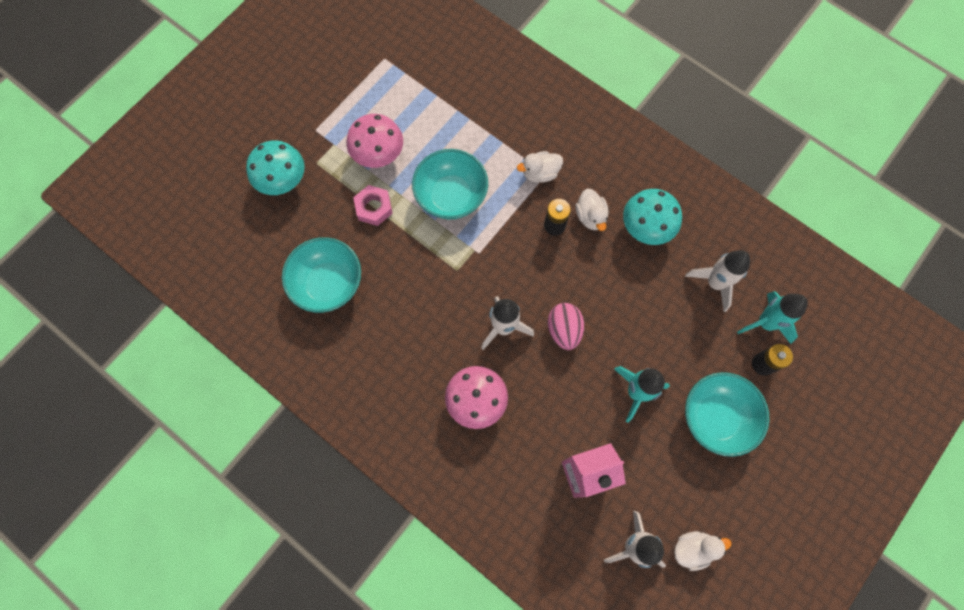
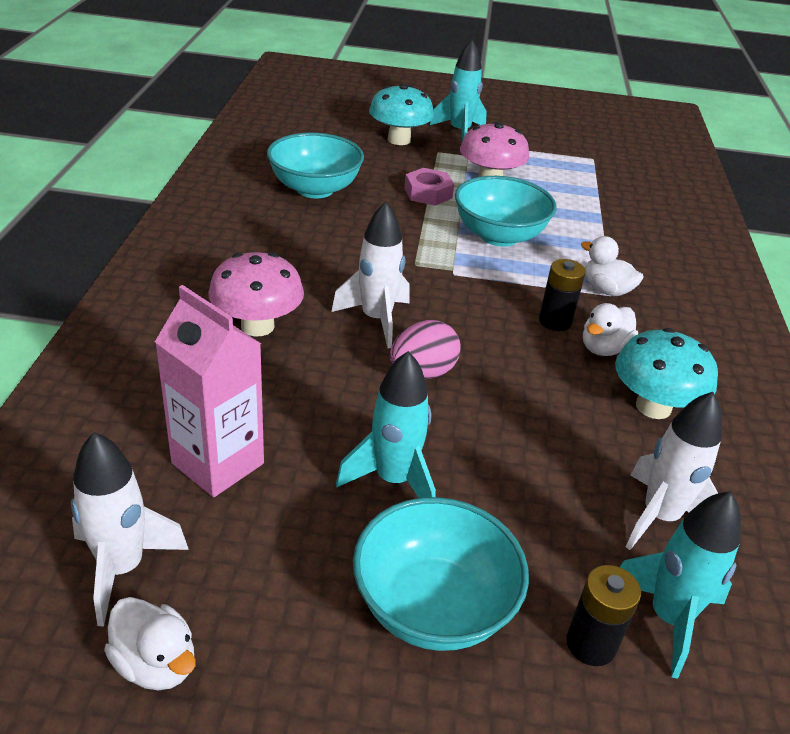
camera: 55 degrees right, 35 degrees down
none -> turquoise rocket [430,39,487,142]

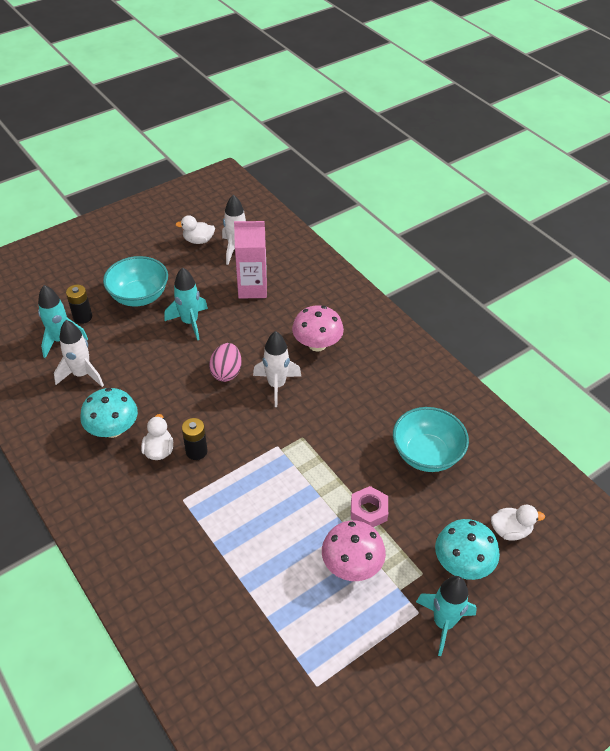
camera: 140 degrees right, 10 degrees up
turquoise bowl [455,176,557,247] -> none
white duck [581,236,644,296] -> white duck moved to [491,505,545,541]

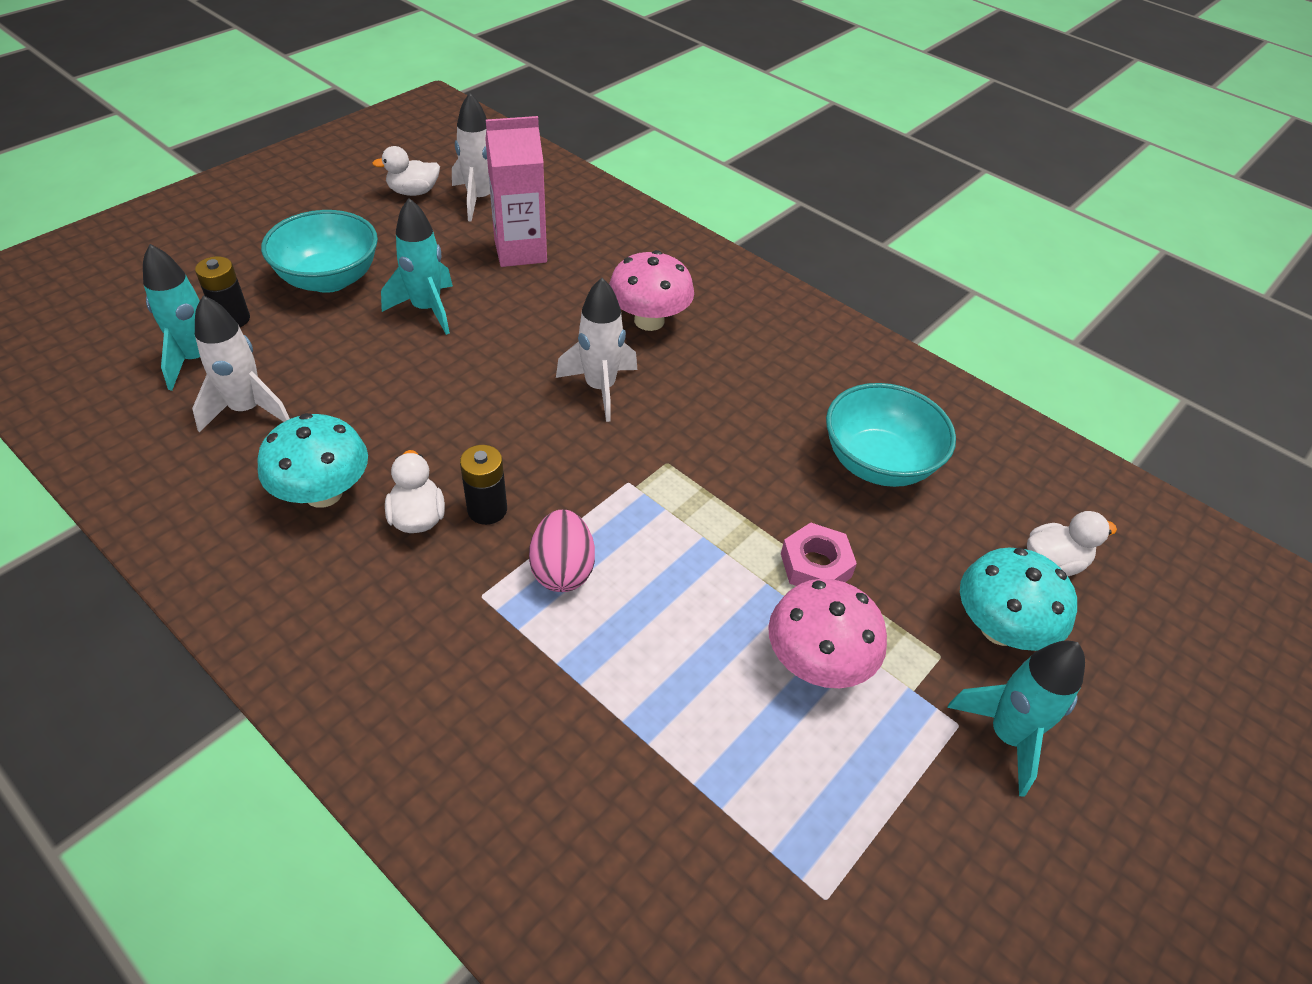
camera: 15 degrees left, 0 degrees up
pink egg [209,343,241,382] -> pink egg moved to [529,510,595,592]

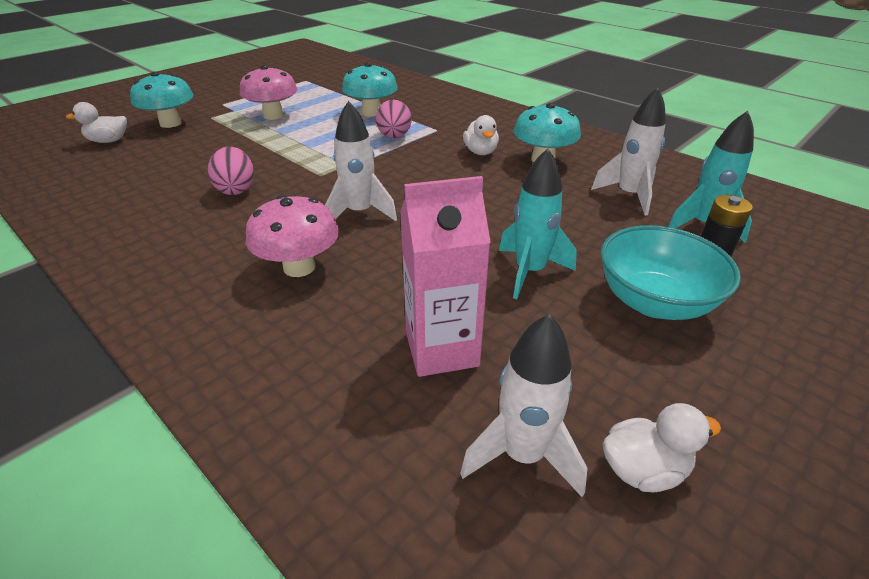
camera: 175 degrees left, 10 degrees down
black battery [460,445,507,525] -> none
pink nut [781,522,857,586] -> none
turquoise bowl [826,383,956,487] -> none
turquoise rocket [947,641,1085,797] -> none
none -> pink egg [208,147,254,195]
none -> turquoise mushroom [342,62,398,116]

